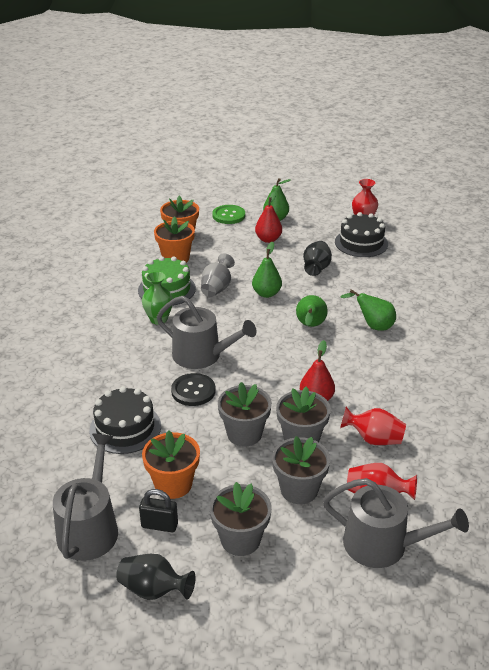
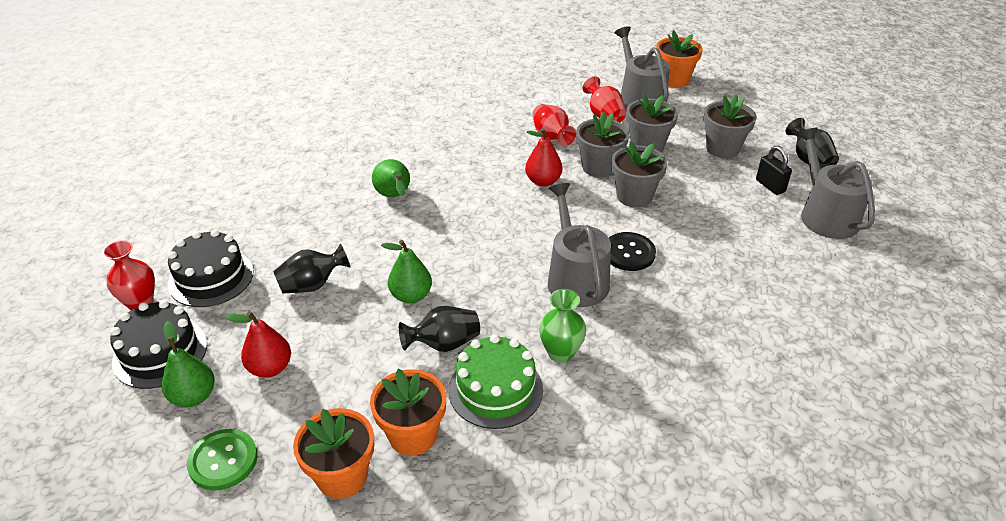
camera: 130 degrees left, 5 degrees up
grey watering can [53,434,118,561] -> grey watering can turned 105 degrees clockwise [797,128,875,239]
black cake [89,386,161,454] -> black cake moved to [110,300,207,389]
orange flower pot [142,430,200,499] -> orange flower pot moved to [656,30,703,88]
grey vase [201,254,235,297] -> black vase [399,306,480,352]
green pear [296,295,328,327] -> none

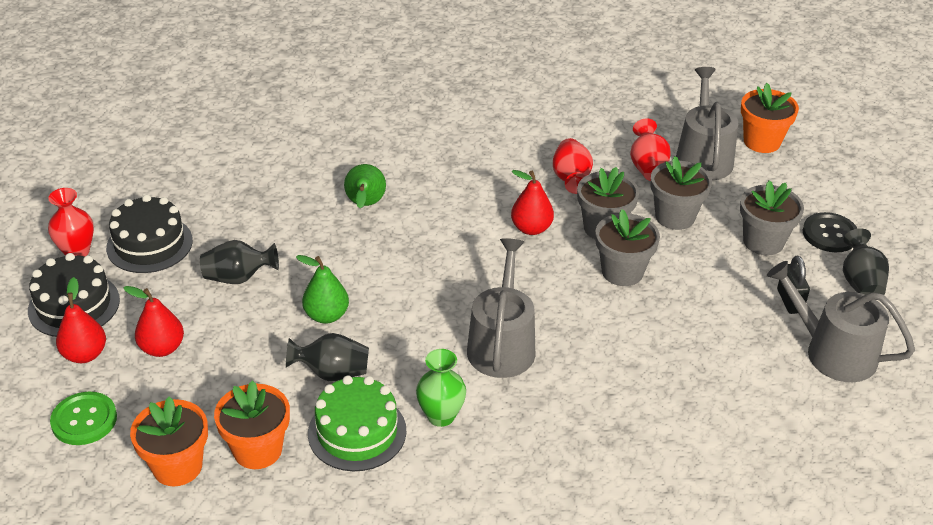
camera: 20 degrees right, 0 degrees up
green pear [162,321,215,407] -> red pear [56,277,106,363]
black button [609,232,656,271] -> black button moved to [803,212,858,252]
grey watering can [797,128,875,239] -> grey watering can turned 60 degrees counterclockwise [767,261,915,382]

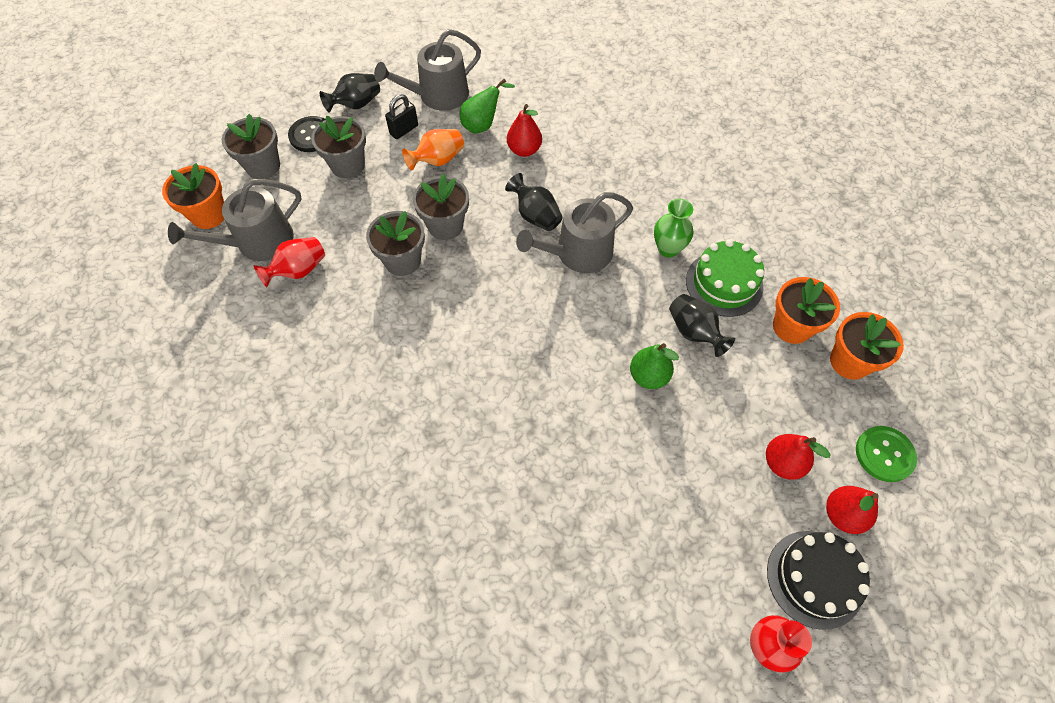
camera: 125 degrees left, 20 degrees up
black cake [106,195,193,273] -> none
black vase [200,240,279,284] -> black vase moved to [505,173,563,231]
green pear [344,164,386,208] -> green pear moved to [460,79,515,134]
red pear [511,170,554,235] -> red pear moved to [507,104,542,157]
red vase [553,138,593,194] -> none
grey flower pot [650,156,712,230] -> grey flower pot moved to [222,114,280,179]
grey watering can [767,261,915,382] -> grey watering can turned 60 degrees clockwise [374,29,481,111]
none -> orange vase [402,129,464,171]

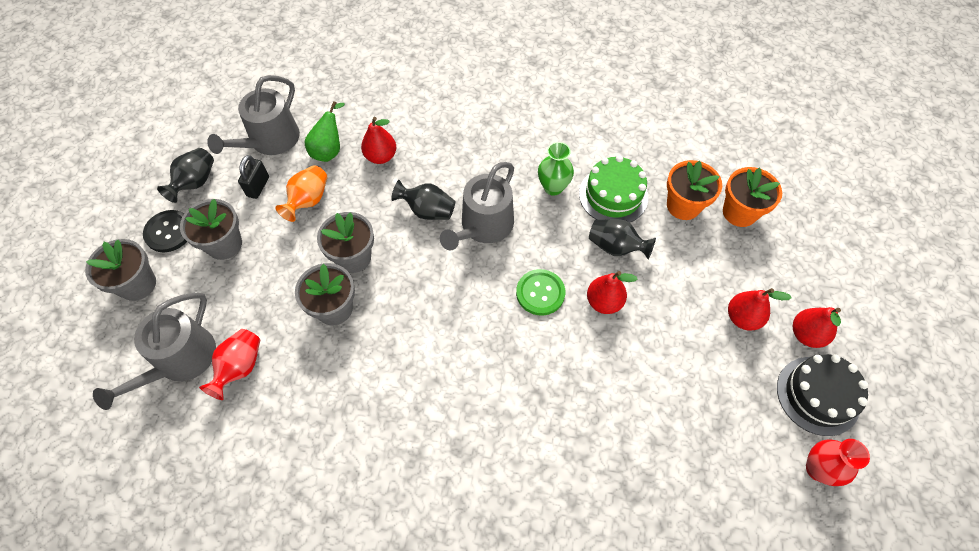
camera: 30 degrees left, 0 degrees up
orange flower pot [162,163,224,229] -> none
green pear [630,343,679,389] -> red pear [587,271,638,314]
green button [856,426,917,482] -> green button moved to [516,269,565,316]

